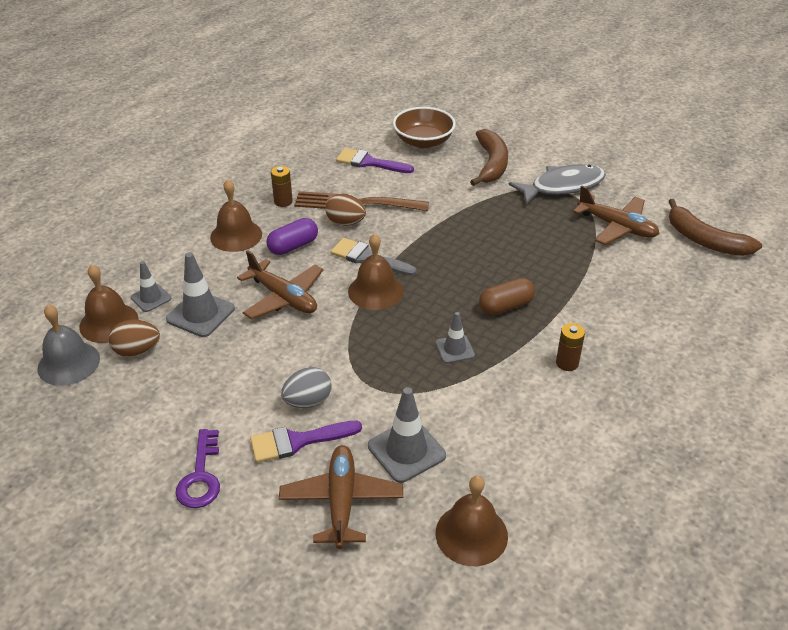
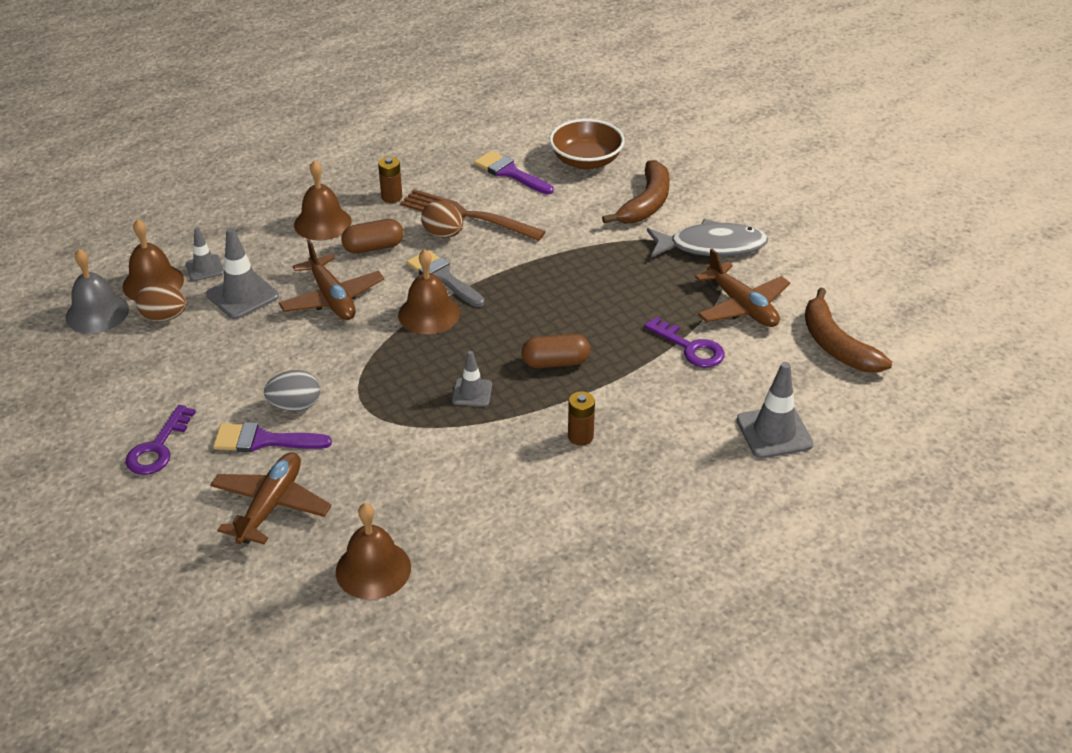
camera: 20 degrees right, 0 degrees up
purple capsule [266,218,318,255] -> brown capsule [341,219,404,254]
grey traffic cone [368,387,446,483] -> grey traffic cone moved to [737,362,813,459]
none -> purple key [644,317,725,367]

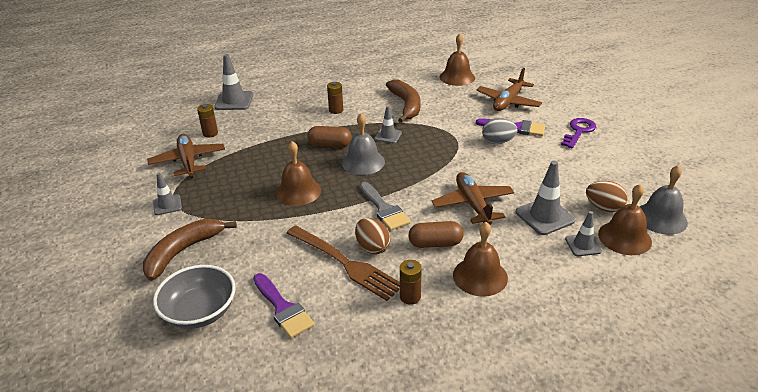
camera: 165 degrees left, 5 degrees down
brown bell [398,249,460,334] -> brown bell moved to [275,141,321,206]
brown bowl [549,119,625,169] -> grey bowl [153,265,236,329]
purple key [644,317,725,367] -> none
grey fish [647,219,768,258] -> grey traffic cone [153,173,182,215]
brown banana [805,287,892,373] -> brown banana moved to [386,80,421,123]
none -> brown battery [197,104,218,138]
none -> grey bell [342,113,385,175]

